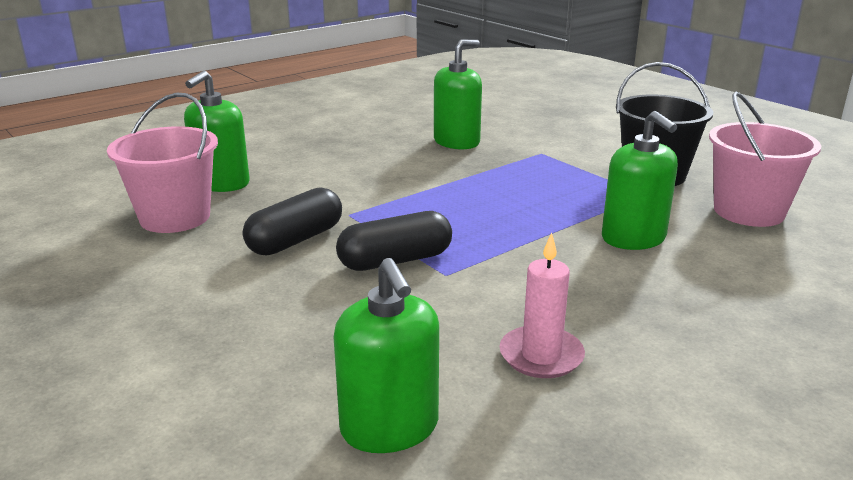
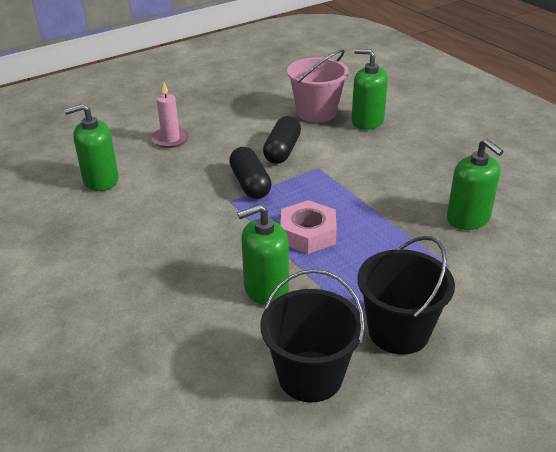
camera: 95 degrees right, 10 degrees up
black capsule [243,187,342,256] -> black capsule turned 60 degrees clockwise [263,116,301,164]
pink candle [499,233,585,378] -> pink candle moved to [151,82,190,148]
pink bucket [709,92,821,227] -> black bucket [260,269,365,403]
none -> pink nut [280,200,337,254]

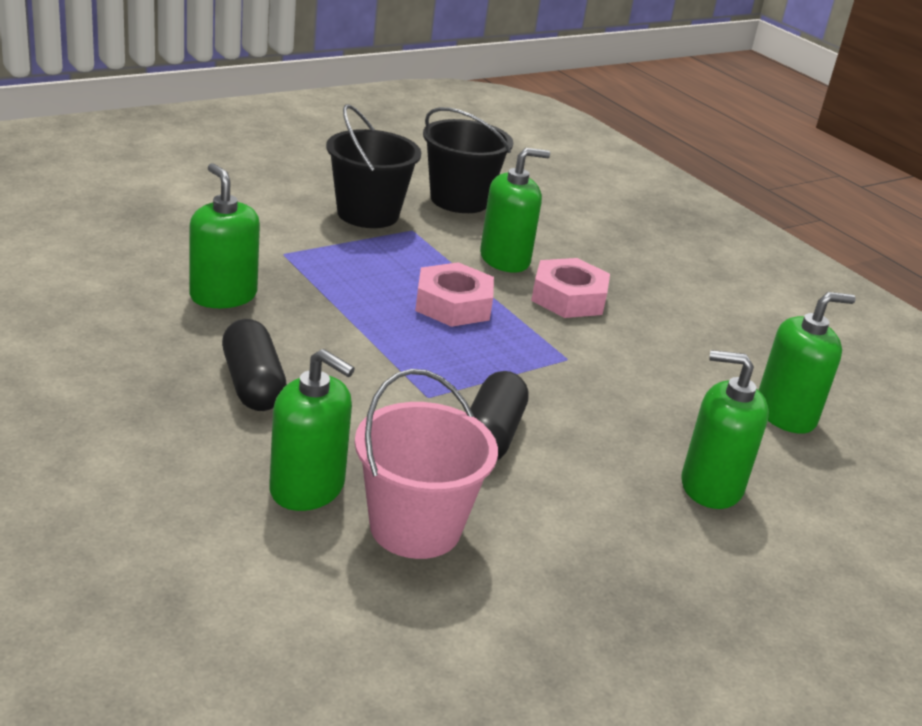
camera: 175 degrees right, 5 degrees down
pink candle [151,82,190,148] -> green soap dispenser [681,350,769,509]
black capsule [229,147,272,199] -> black capsule moved to [222,319,287,411]
none -> pink nut [531,258,610,318]

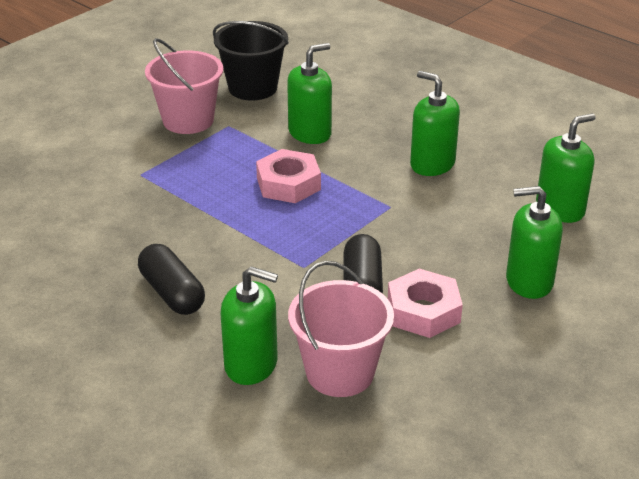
camera: 10 degrees left, 5 degrees up
green soap dispenser [189,163,260,308] -> green soap dispenser moved to [410,71,460,176]
black bucket [326,104,421,228] -> pink bucket [145,38,223,134]
pink nut [531,258,610,318] -> pink nut moved to [388,269,463,338]

